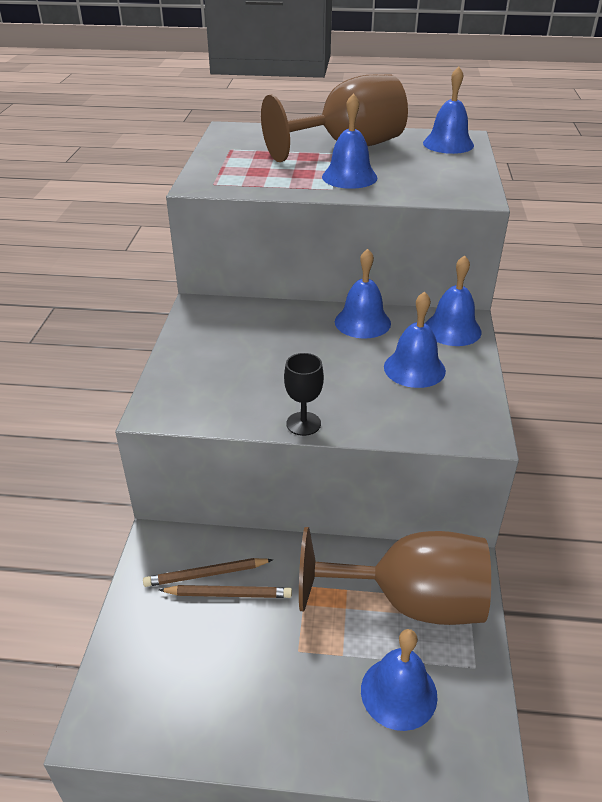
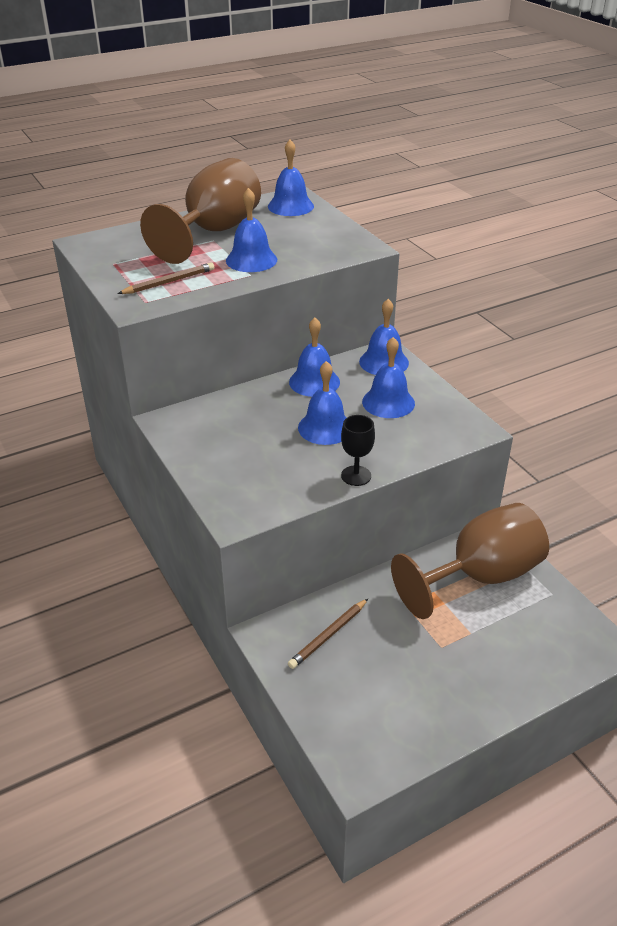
camera: 35 degrees left, 0 degrees up
brown pencil [159,585,292,598] -> brown pencil moved to [117,262,215,294]
blue bell [361,629,438,731] -> blue bell moved to [298,361,346,445]

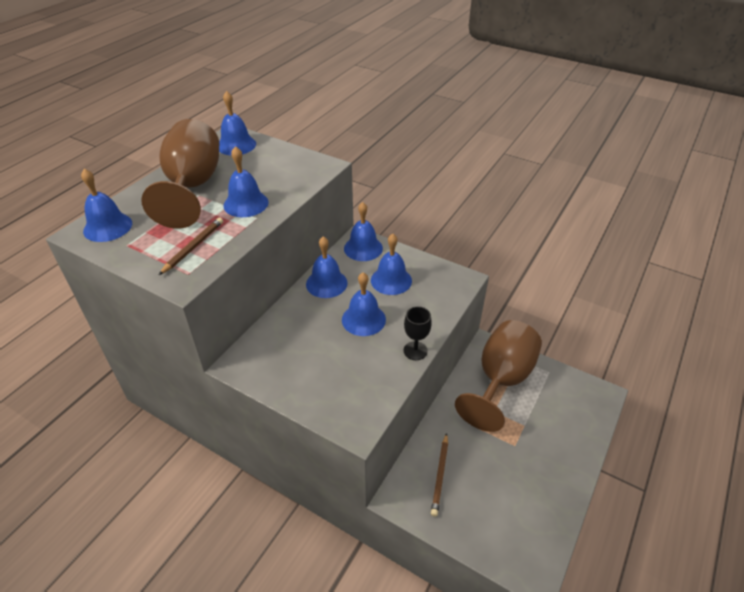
camera: 30 degrees left, 5 degrees up
none -> blue bell [81,169,132,242]

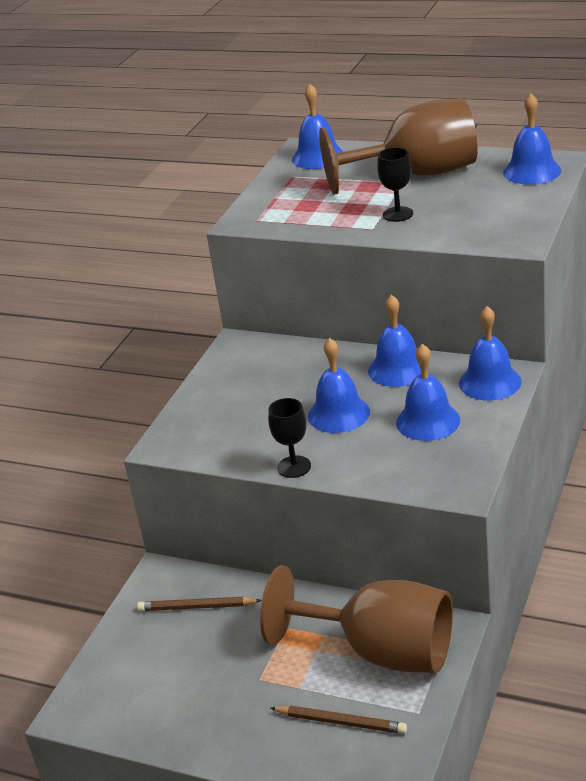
camera: 85 degrees right, 10 degrees down
brown pencil [159,217,223,275] -> brown pencil moved to [270,705,407,734]
blue bell [223,146,269,217] -> black goblet [377,147,413,222]

